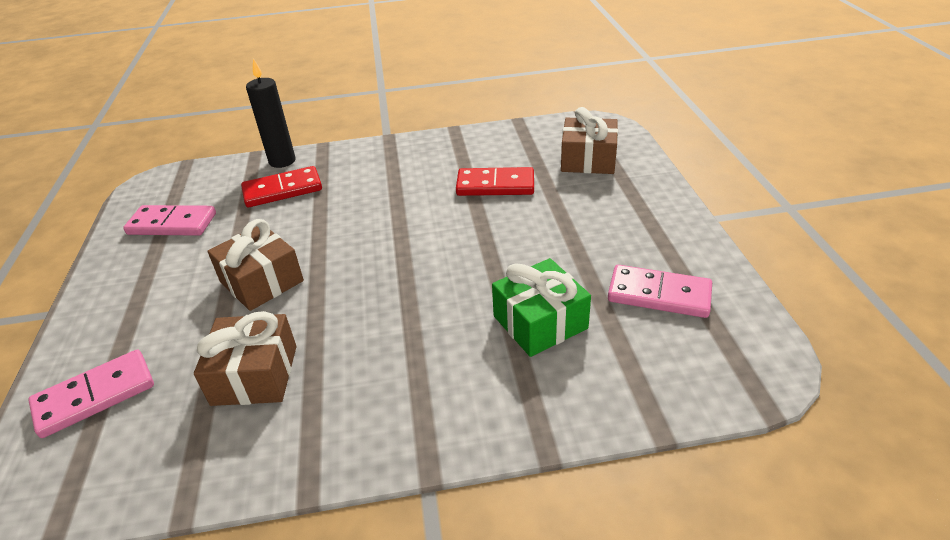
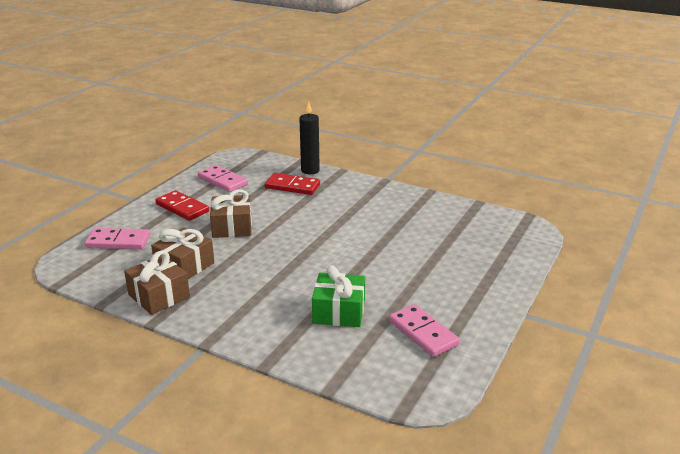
camera: 35 degrees right, 10 degrees down
red domino [456,167,534,196] -> red domino moved to [155,190,209,221]
brown gift [561,107,618,174] -> brown gift moved to [124,250,190,315]

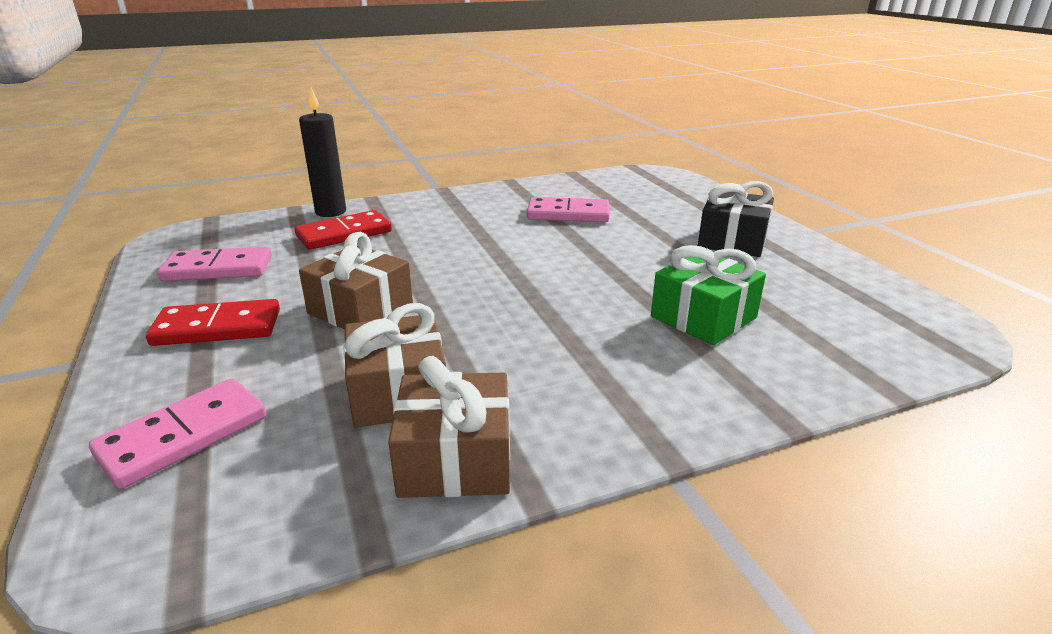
camera: 50 degrees left, 0 degrees up
pink domino [389,304,460,357] -> pink domino moved to [527,197,610,222]
none -> black gift [698,181,774,257]

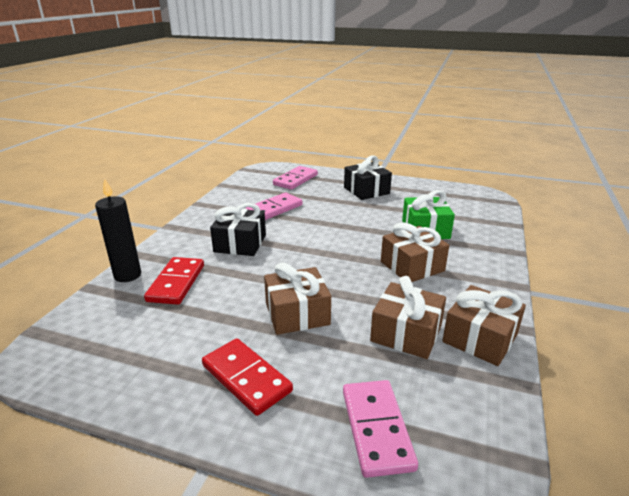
camera: 50 degrees left, 0 degrees up
red domino [146,299,280,346] -> red domino turned 75 degrees counterclockwise [202,338,293,416]
pink domino [158,247,272,281] -> pink domino moved to [273,166,318,190]
none -> black gift [210,203,266,256]
none -> brown gift [381,222,449,282]

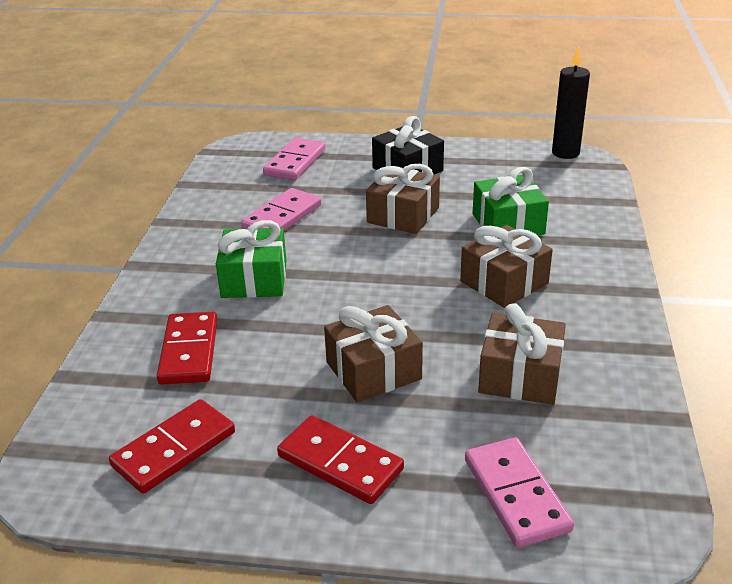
camera: 10 degrees left, 5 degrees up
black candle [95,178,141,282] -> black candle moved to [552,47,590,159]
black gift [210,203,266,256] -> green gift [216,220,286,298]
brown gift [442,285,526,366] -> brown gift moved to [366,164,440,234]
none -> red domino [109,399,235,494]

